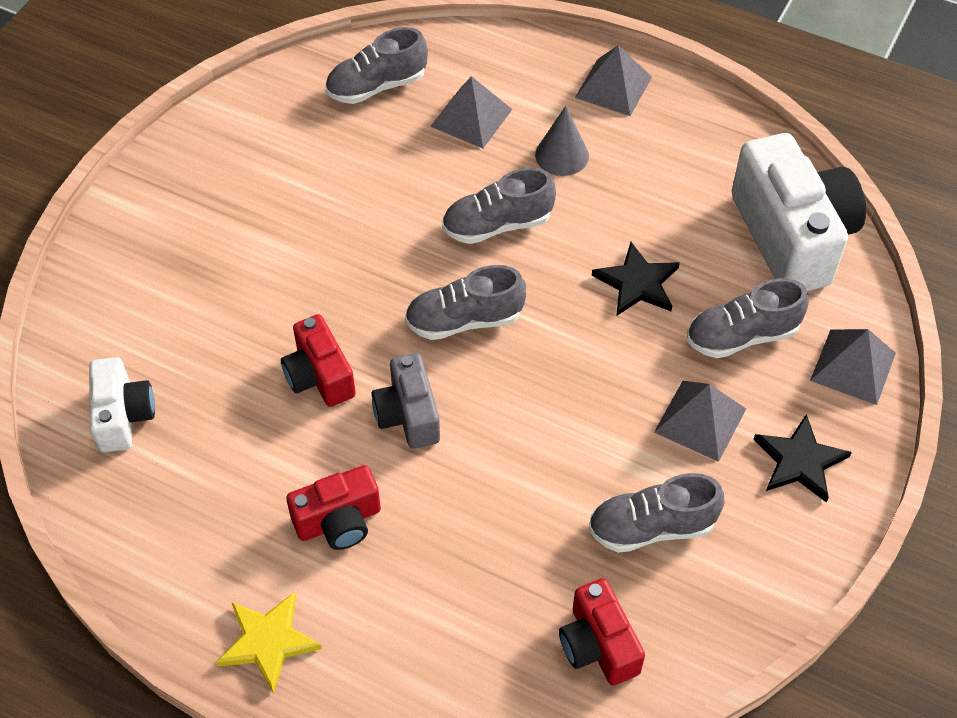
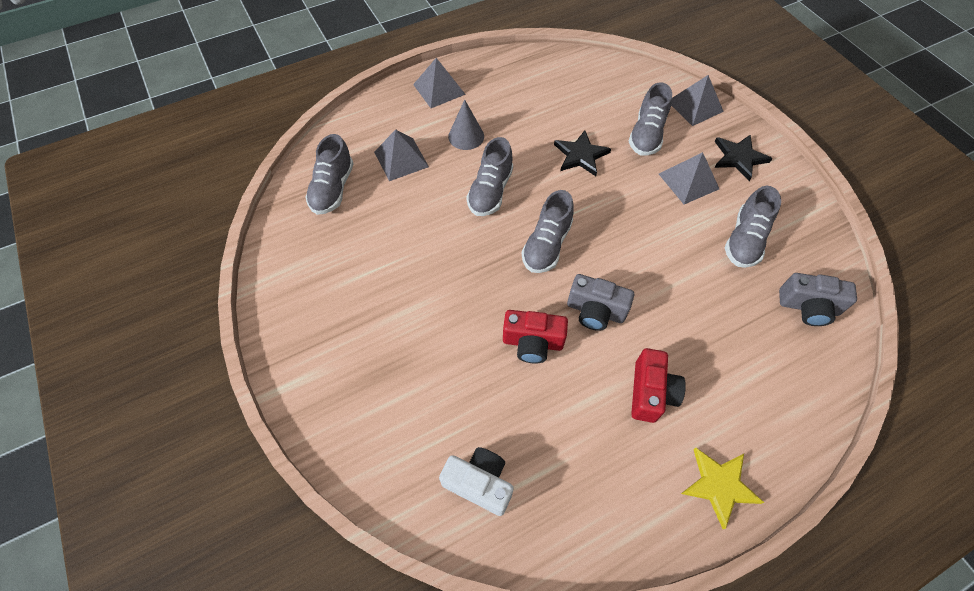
camera: 55 degrees left, 5 degrees up
red camera [559,578,645,686] -> grey camera [779,273,857,326]
white camera [732,133,866,291] -> none

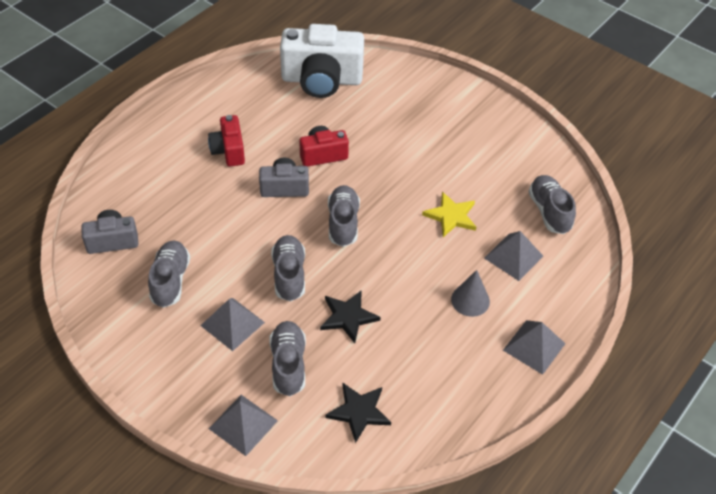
camera: 155 degrees right, 10 degrees down
white camera [439,447,514,516] -> white camera [280,24,364,98], size x1.86
grey shoe [466,137,513,216] -> grey shoe moved to [271,235,305,301]
yellow star [681,448,764,529] -> yellow star moved to [422,192,476,237]
black star [714,135,773,181] -> black star moved to [325,383,391,443]

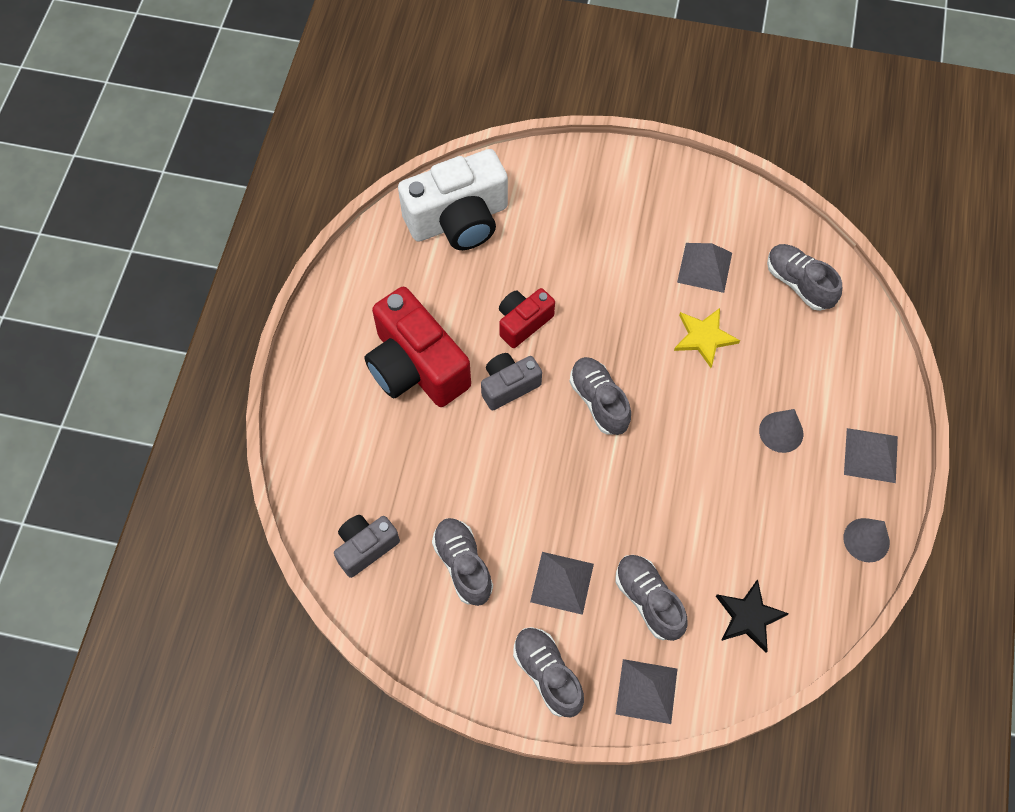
camera: 25 degrees left, 15 degrees up
red camera [208,115,245,166] -> red camera [364,287,471,407], size x1.86
grey shoe [271,235,305,301] -> grey shoe moved to [513,627,584,717]
black star [320,290,381,343] -> none
grey pyramid [484,231,543,281] -> grey pyramid moved to [677,243,732,293]
none -> grey cone [843,518,890,562]

